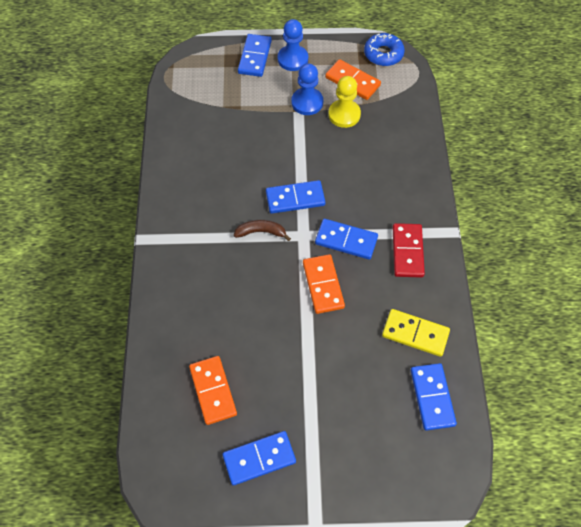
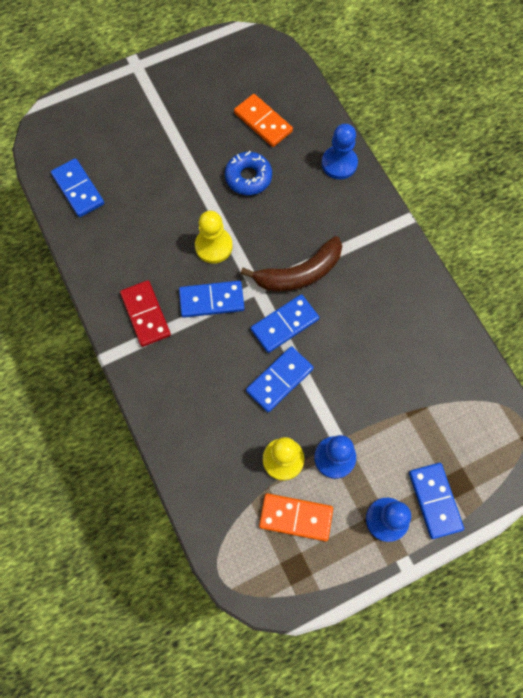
camera: 155 degrees right, 10 degrees up
blue domino [222,431,296,485] -> blue domino moved to [246,346,314,412]
brown banana [234,220,291,241] -> brown banana [241,236,342,292], size x1.73
orange domino [303,254,345,314] -> yellow pawn [195,211,233,264]
blue donut [364,33,405,66] -> blue donut moved to [225,151,272,195]
yellow domino [382,309,450,357] -> none
none -> blue pawn [322,124,358,180]

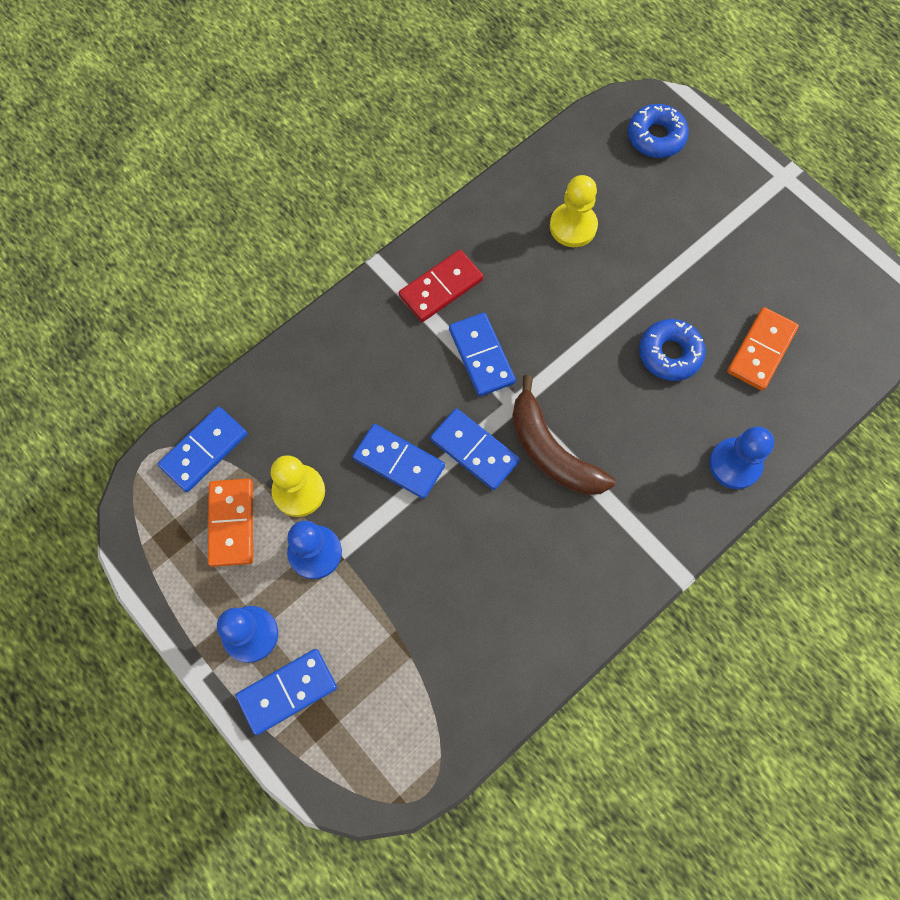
camera: 75 degrees right, 0 degrees up
blue domino [51,158,104,217] -> blue domino moved to [158,407,247,492]
yellow pawn [195,211,233,264] -> yellow pawn moved to [550,175,598,247]
none -> blue donut [628,104,689,158]

